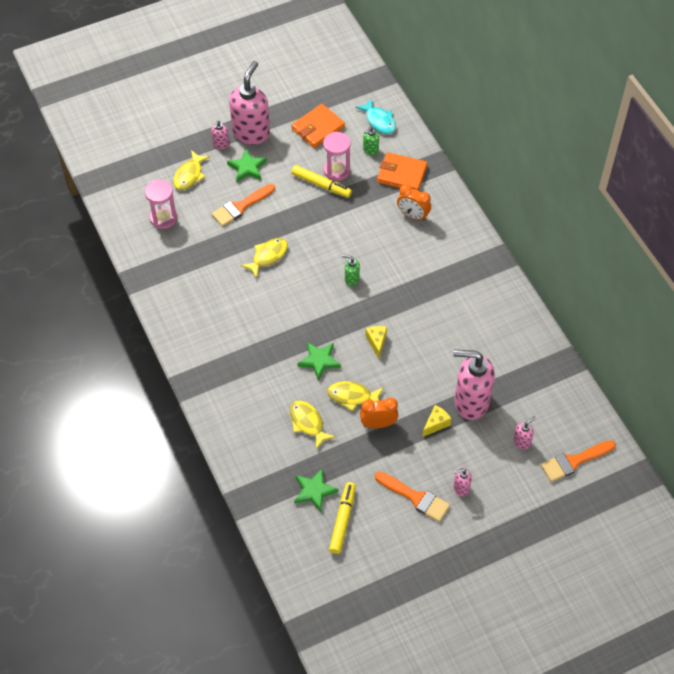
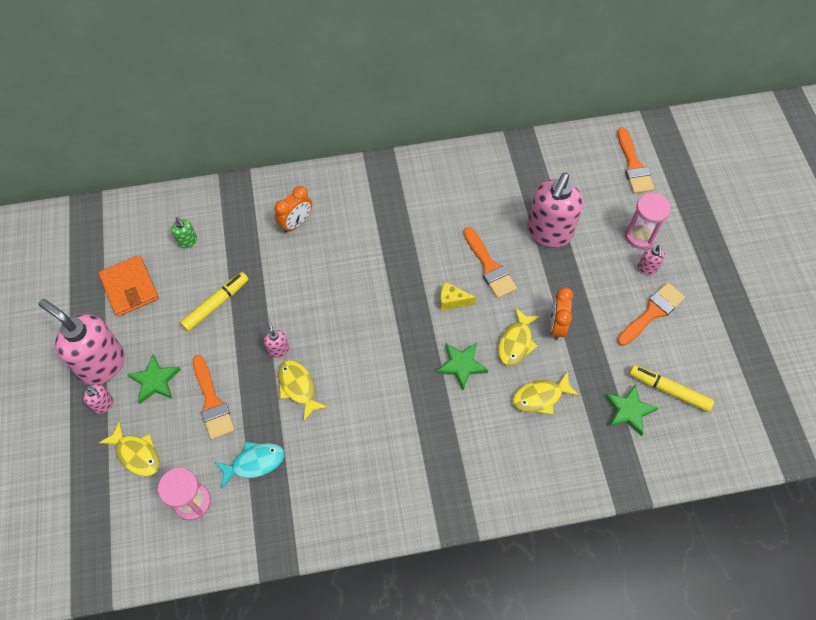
camera: 75 degrees left, 5 degrees up
pink hourglass [323,132,351,181] -> pink hourglass moved to [625,193,671,249]
green soap dispenser [342,255,360,286] -> none
turquoise fish [355,98,396,134] -> turquoise fish moved to [215,442,285,488]
orange wallet [377,152,428,191] -> none
yellow cheese [422,405,451,437] -> none
pink soap dispenser [514,416,536,449] -> pink soap dispenser moved to [264,320,289,358]
none -> orange brush [463,227,517,298]

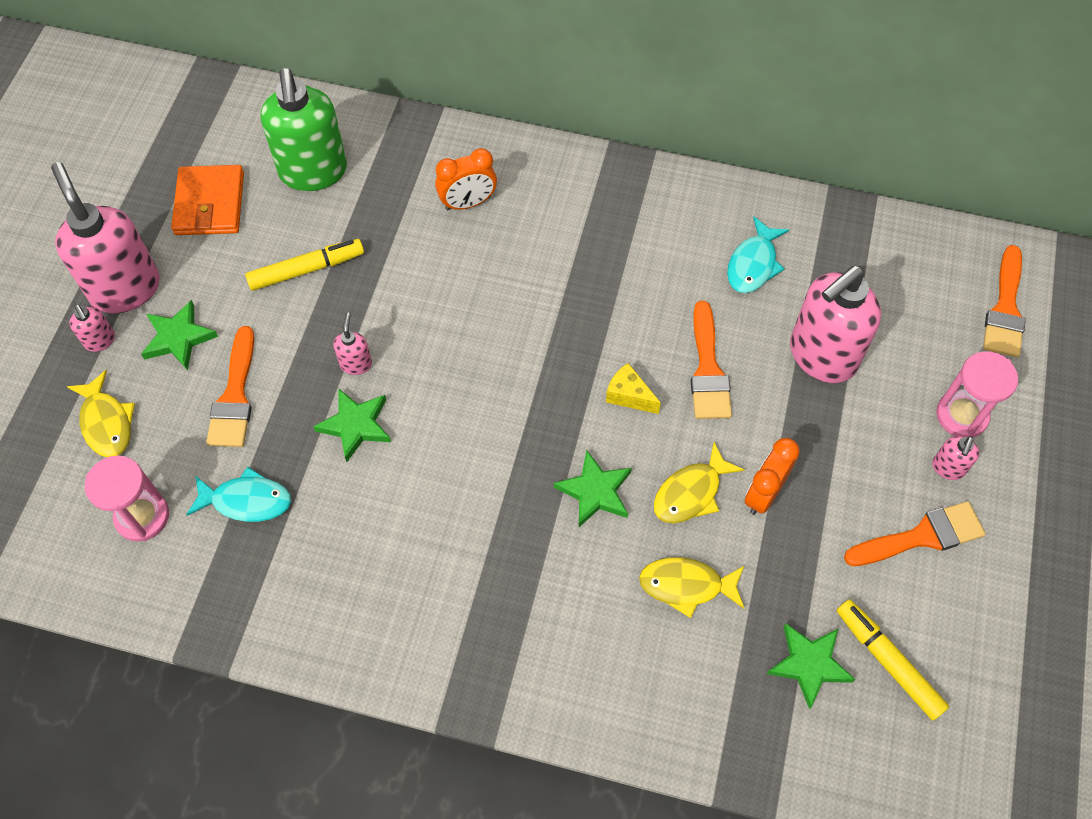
camera: 25 degrees right, 0 degrees up
green soap dispenser [171,217,197,248] -> green soap dispenser [261,68,347,191], size x2.30
yellow fish [278,360,328,421] -> green star [313,388,391,462]
none -> turquoise fish [727,217,789,293]

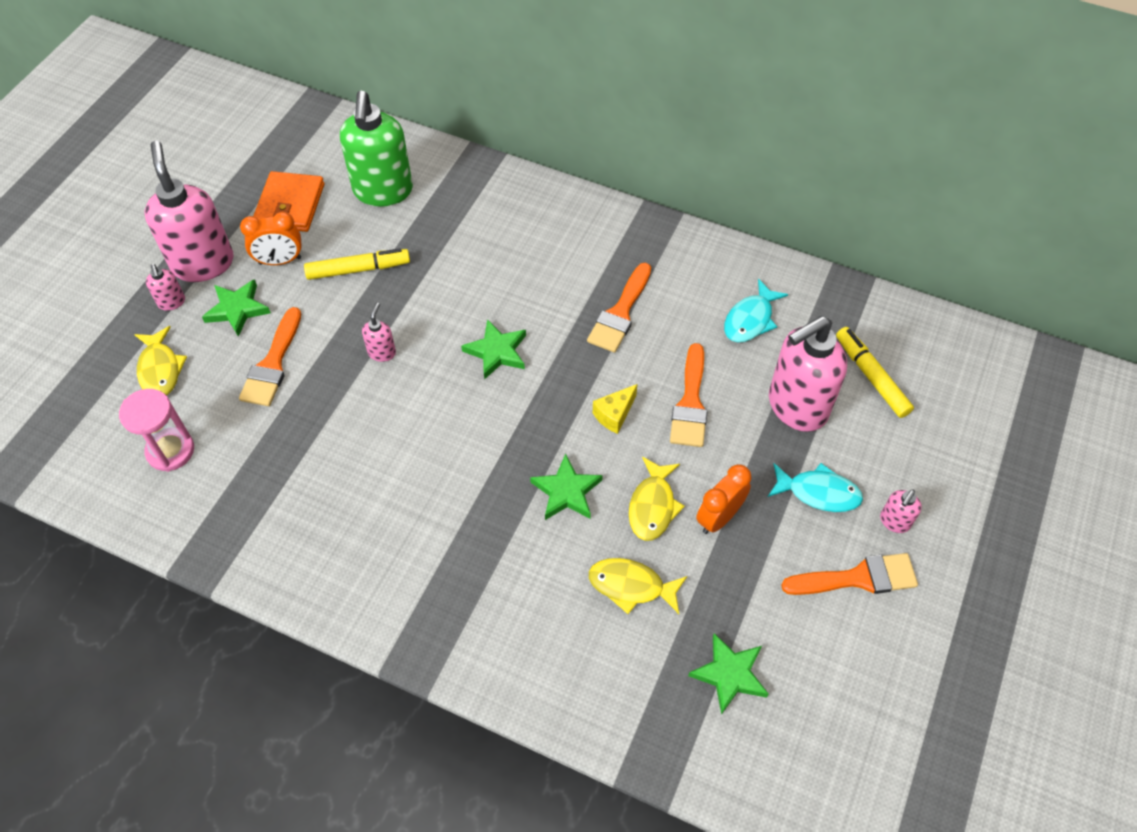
camera: 10 degrees right, 5 degrees down
turquoise fish [186,467,291,522] -> turquoise fish moved to [768,463,863,512]
green star [313,388,391,462] -> green star moved to [461,319,526,380]
orange clock [435,148,497,210] -> orange clock moved to [240,212,302,265]
yellow cheese [606,363,661,414] -> yellow cheese turned 90 degrees counterclockwise [593,384,637,434]
yellow fish [654,442,744,523] -> yellow fish turned 45 degrees counterclockwise [629,457,685,541]
yellow marker [837,599,949,720] -> yellow marker moved to [836,327,914,418]
pink hourglass [936,351,1018,437] -> none
orange brush [983,245,1026,357] -> orange brush moved to [587,263,651,353]

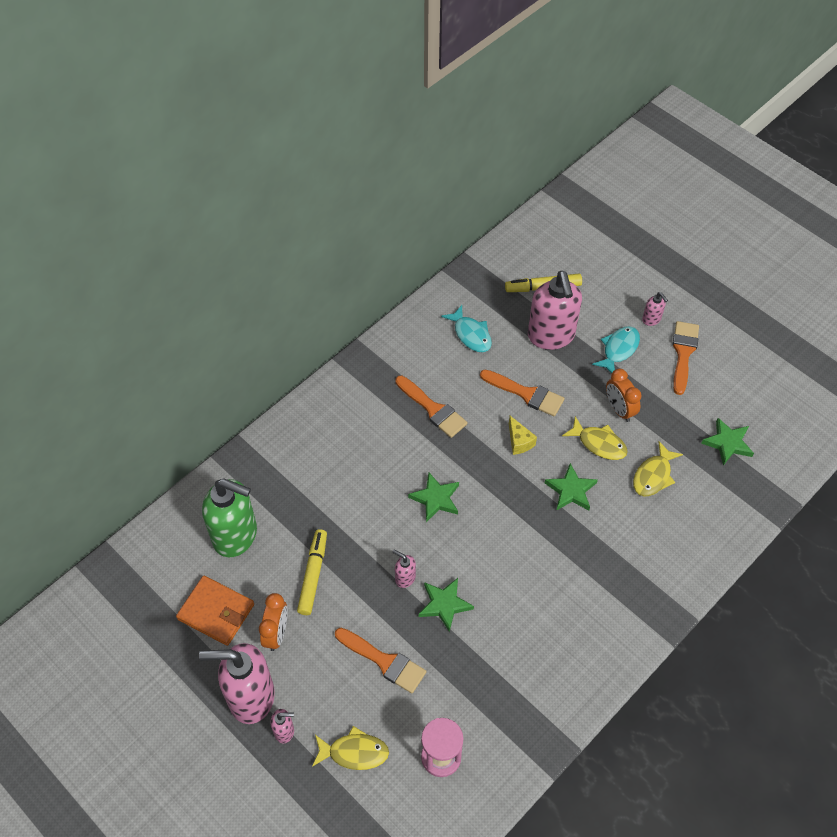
camera: 70 degrees left, 0 degrees up
green star [202,279,271,337] -> green star moved to [419,578,474,632]

